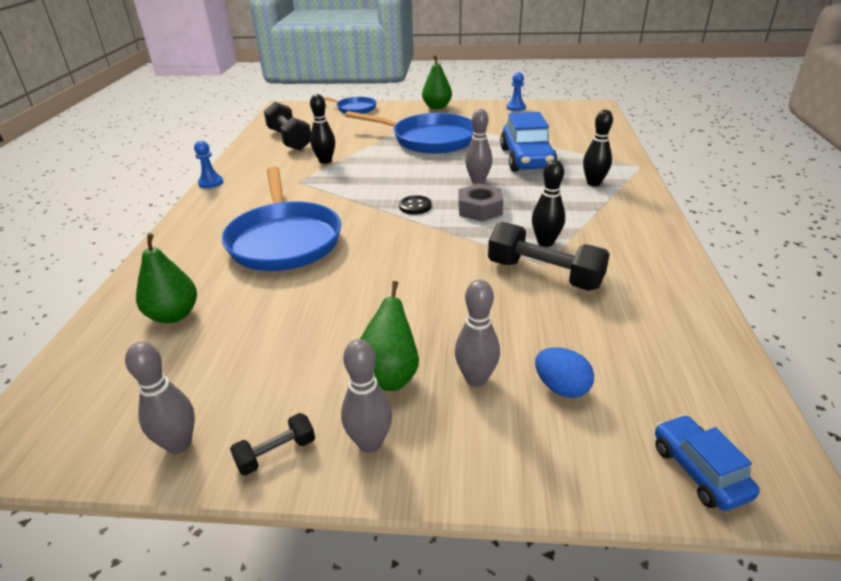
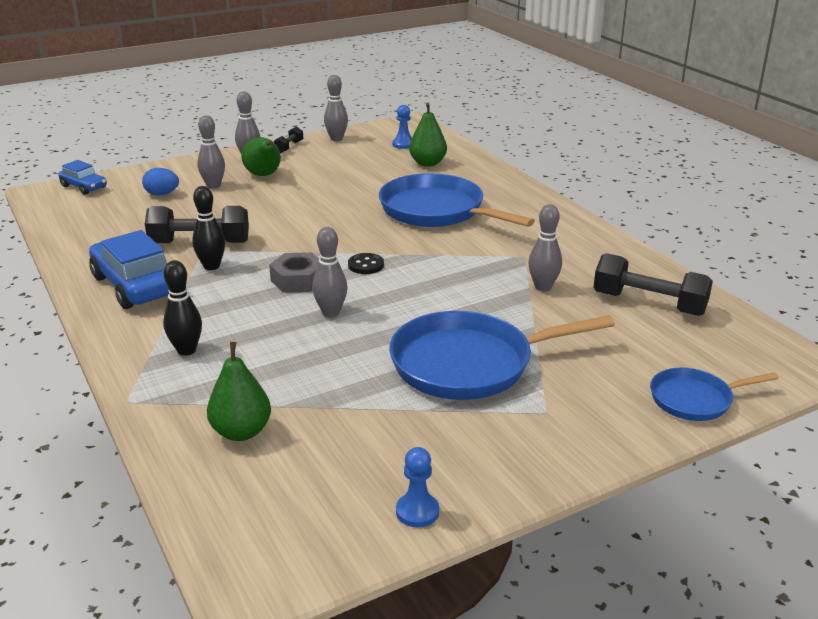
camera: 145 degrees right, 5 degrees down
blue pawn [194,141,223,188] -> blue pawn moved to [392,105,412,149]
black bowling pin [310,94,335,164] -> grey bowling pin [528,204,562,291]
green pear [422,55,452,109] -> green pear moved to [207,342,271,441]
blue car [500,112,557,172] -> blue car moved to [89,230,169,309]

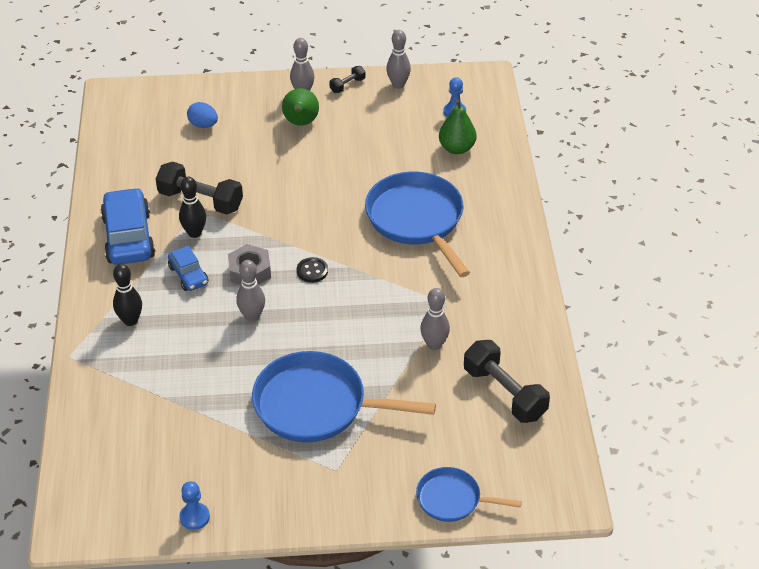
camera: 25 degrees right, 15 degrees up
blue car [58,160,107,195] -> blue car moved to [168,246,209,291]
grey bowling pin [197,115,225,189] -> none
green pear [207,342,271,441] -> none

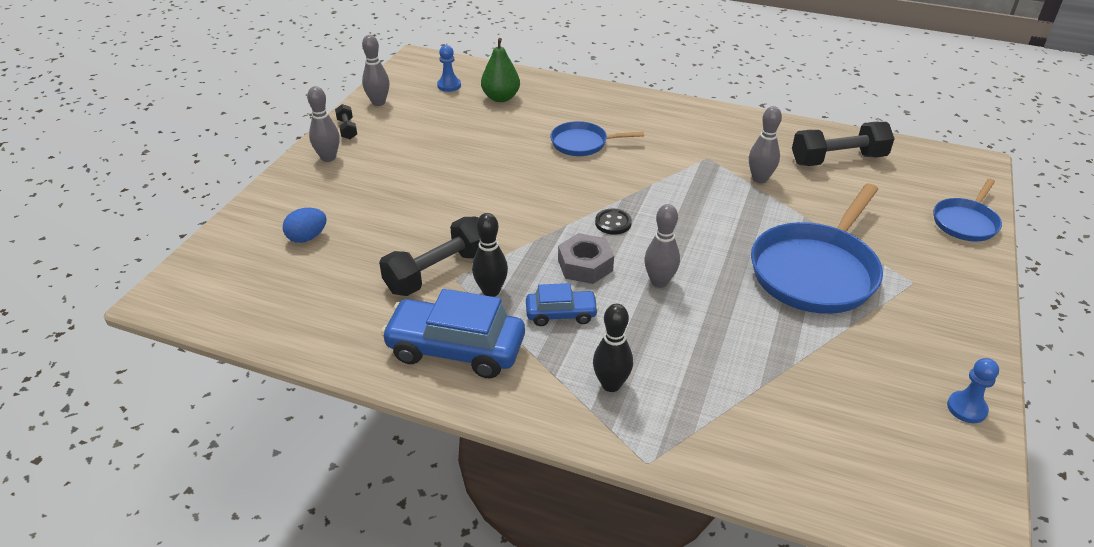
camera: 65 degrees left, 5 degrees down
green pear [282,88,319,125] -> none
blue pan [365,172,470,277] -> blue pan [550,121,644,156], size x0.54

